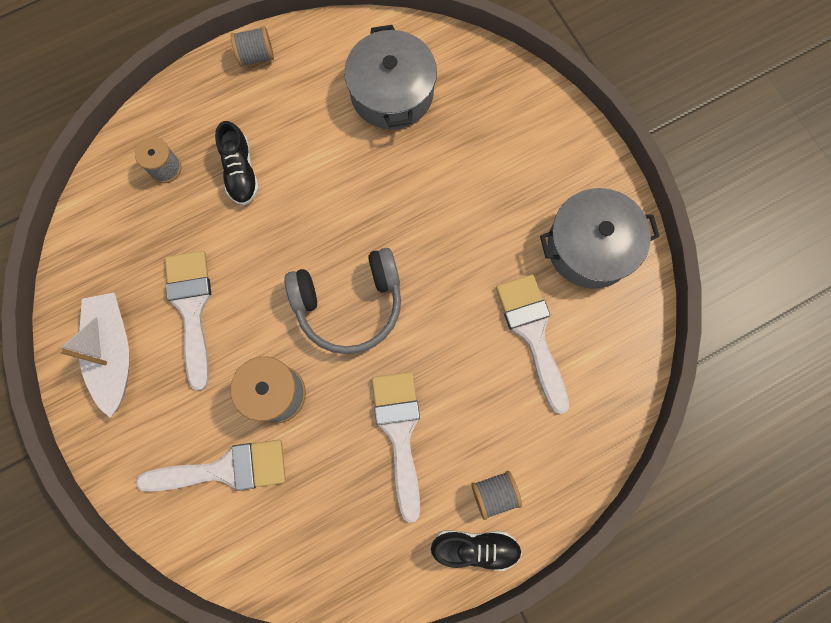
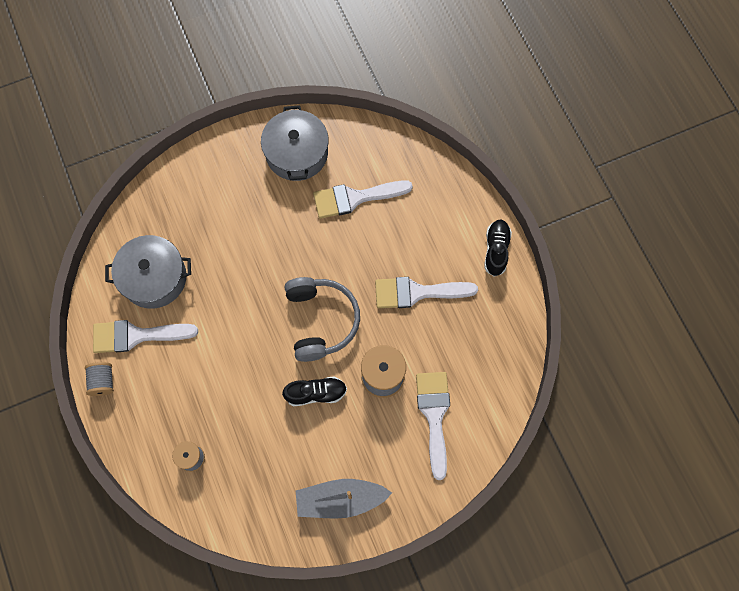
camera: 85 degrees left, 5 degrees down
white boat [57,292,129,418] -> grey boat [296,479,392,519]
white brush [165,251,211,391] -> white brush moved to [93,320,198,353]
black shoe [215,121,259,205] -> black shoe moved to [282,377,347,406]
grey spool [471,471,522,520] -> none

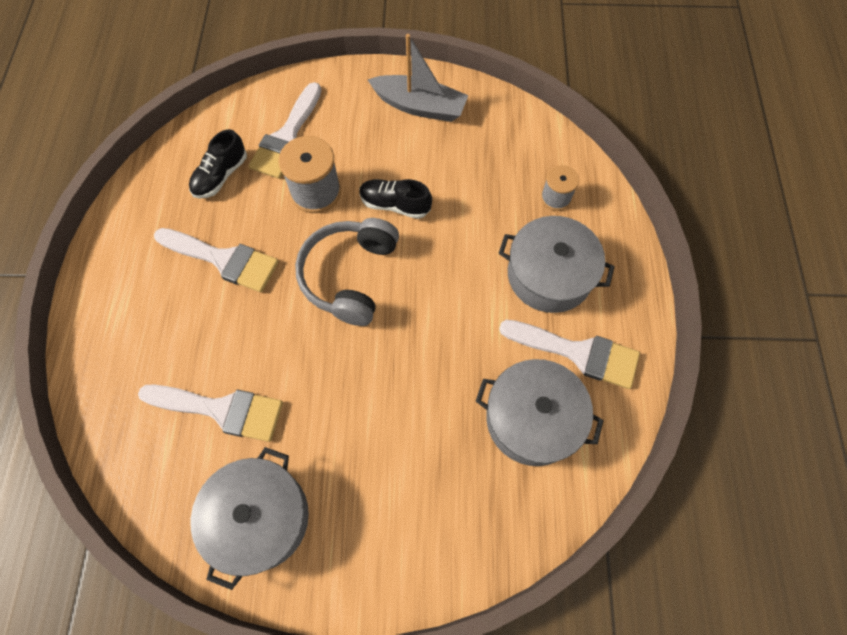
camera: 155 degrees left, 5 degrees down
grey spool [85,362,114,396] -> none
black shoe [484,220,512,277] -> black shoe moved to [189,129,247,199]
none -> grey pot [499,216,615,313]

